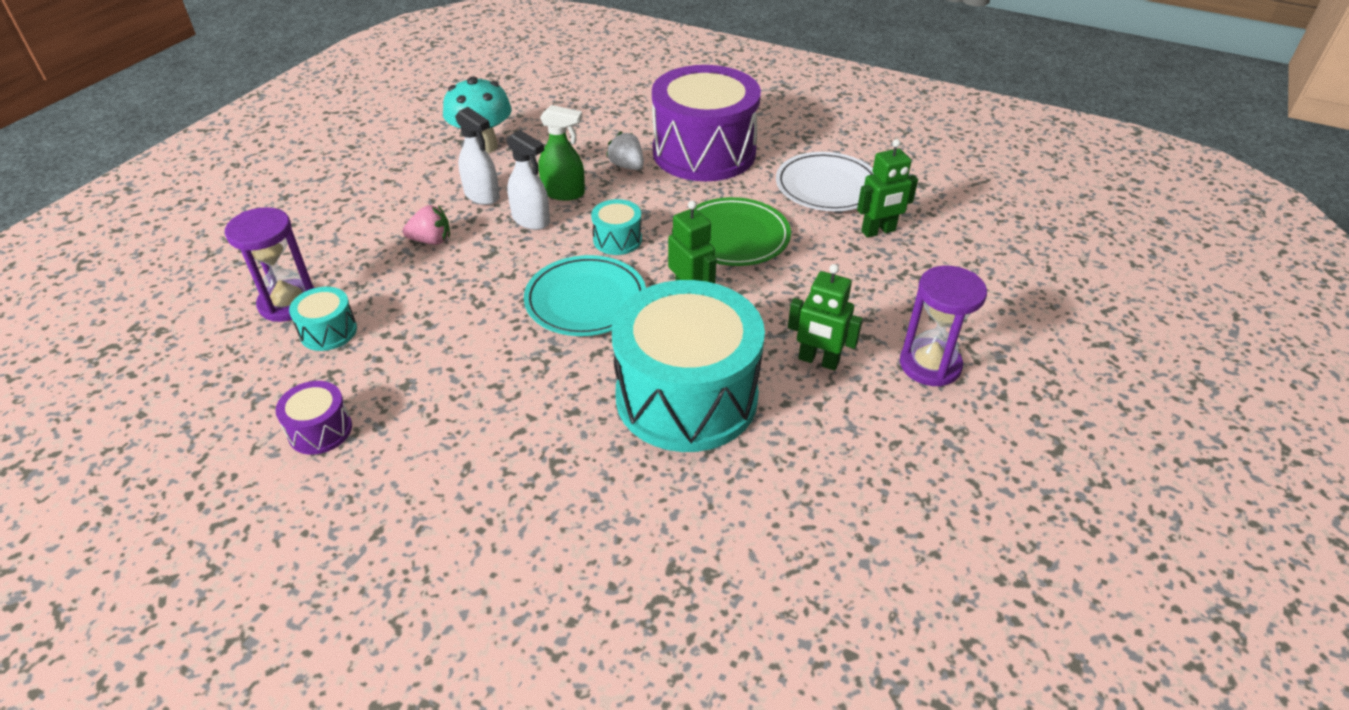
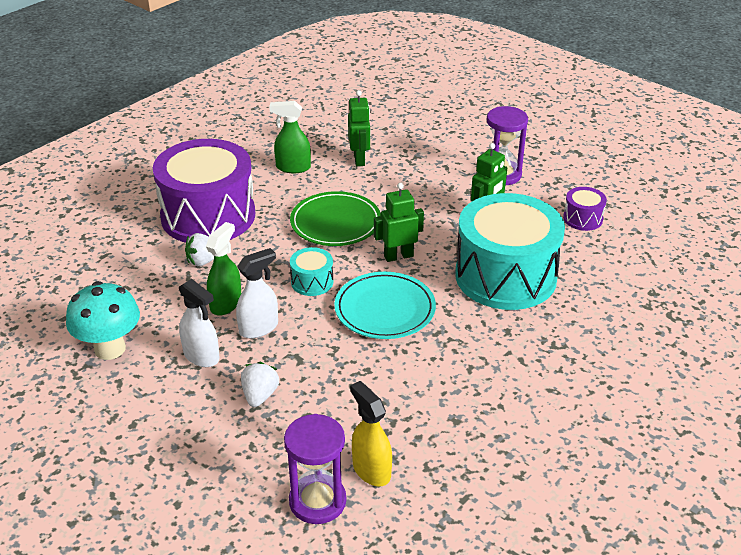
camera: 75 degrees left, 5 degrees down
purple drum [276,381,352,455] -> purple drum moved to [563,187,607,231]
turquoise drum [289,287,357,351] -> yellow spray bottle [350,381,392,487]
pink strawberry [403,205,450,245] -> white strawberry [241,362,279,407]
white spray bottle [455,107,500,205] -> white spray bottle turned 75 degrees clockwise [179,279,220,367]
white plate [776,152,874,211] -> green spray bottle [269,101,311,173]

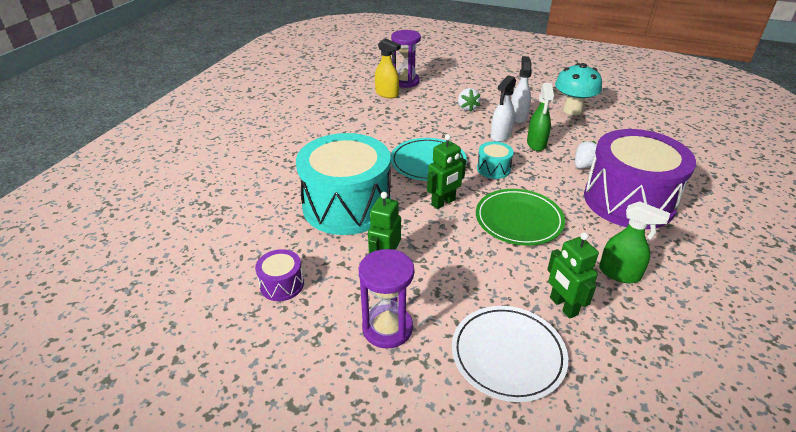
camera: 160 degrees right, 0 degrees up
white spray bottle [179,279,220,367] -> white spray bottle turned 75 degrees clockwise [511,56,532,123]
green spray bottle [269,101,311,173] -> green spray bottle turned 45 degrees clockwise [599,201,670,283]
none -> white plate [452,306,568,402]

